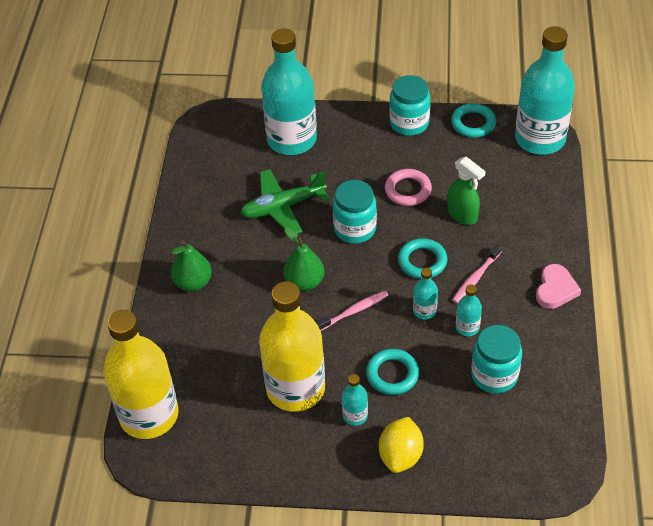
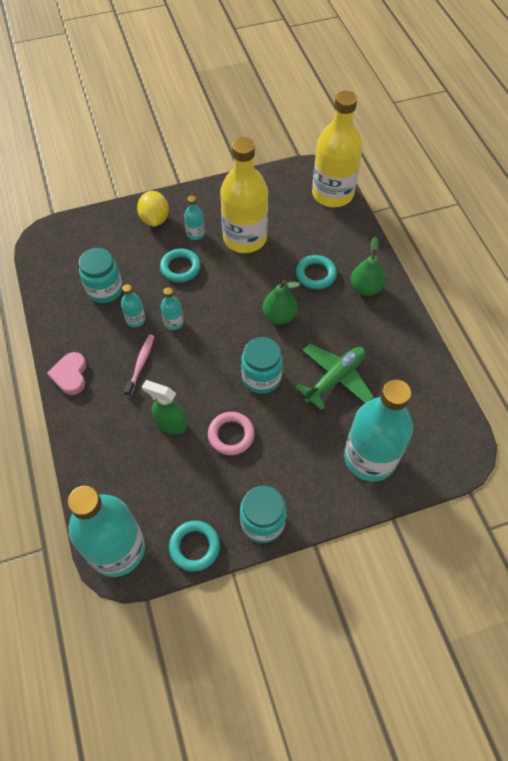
camera: 155 degrees right, 10 degrees up
pink toothbrush [316,291,389,331] -> none
turquoise ring [398,238,448,279] -> turquoise ring moved to [296,255,337,289]

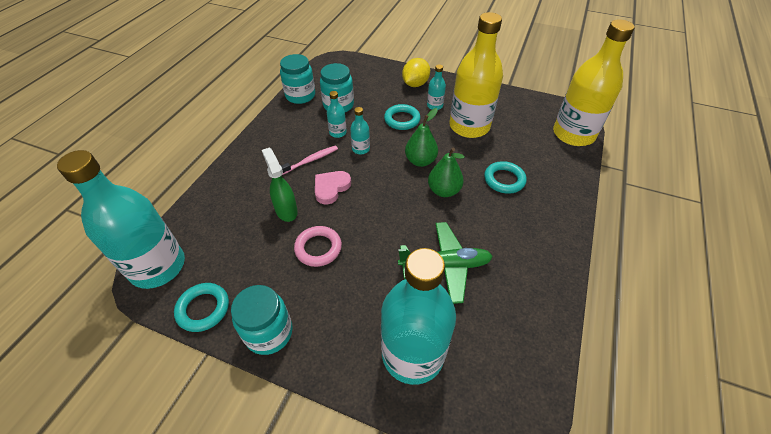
camera: 40 degrees right, 10 degrees down
pink heart [47,352,86,395] -> pink heart moved to [315,171,351,205]
turquoise jar [241,337,283,394] -> turquoise jar moved to [280,54,315,104]
green pear [351,237,385,296] -> green pear moved to [405,108,438,167]

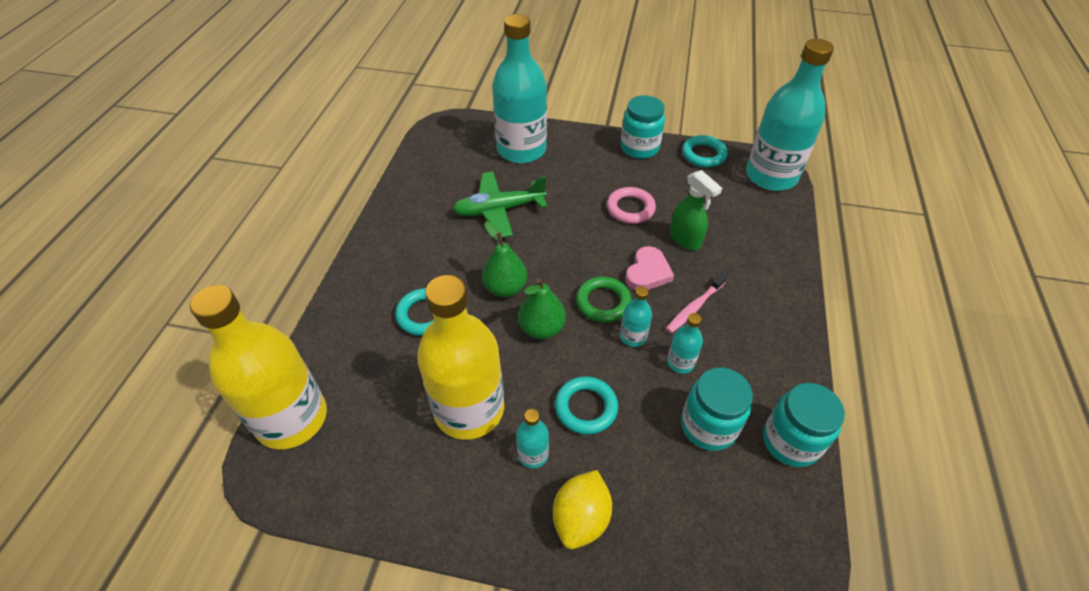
camera: 170 degrees right, 0 degrees up
none -> green ring [576,276,632,323]

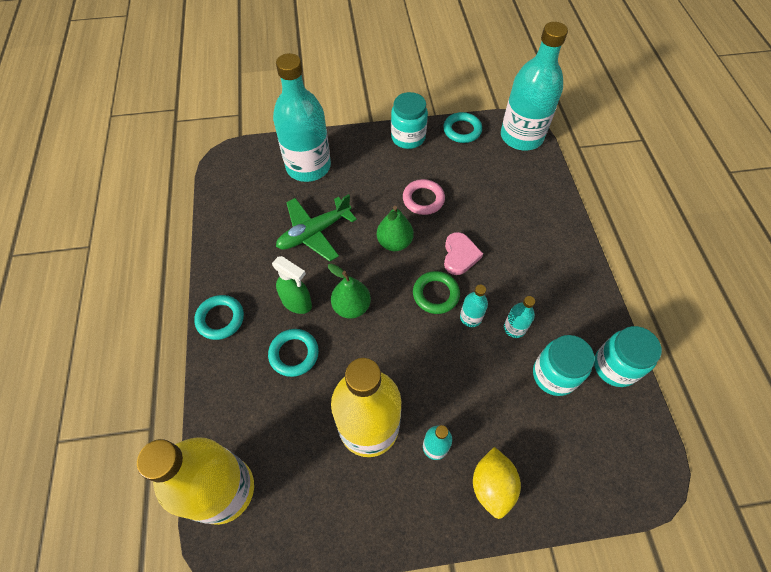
camera: 20 degrees left, 10 degrees up
green pear [518,278,566,339] -> green pear moved to [377,206,414,251]
turquoise ring [555,376,618,435] -> turquoise ring moved to [194,295,244,340]
pink toothbrush [666,273,727,333] -> none
green spray bottle [670,170,722,250] -> green spray bottle moved to [272,256,312,314]

